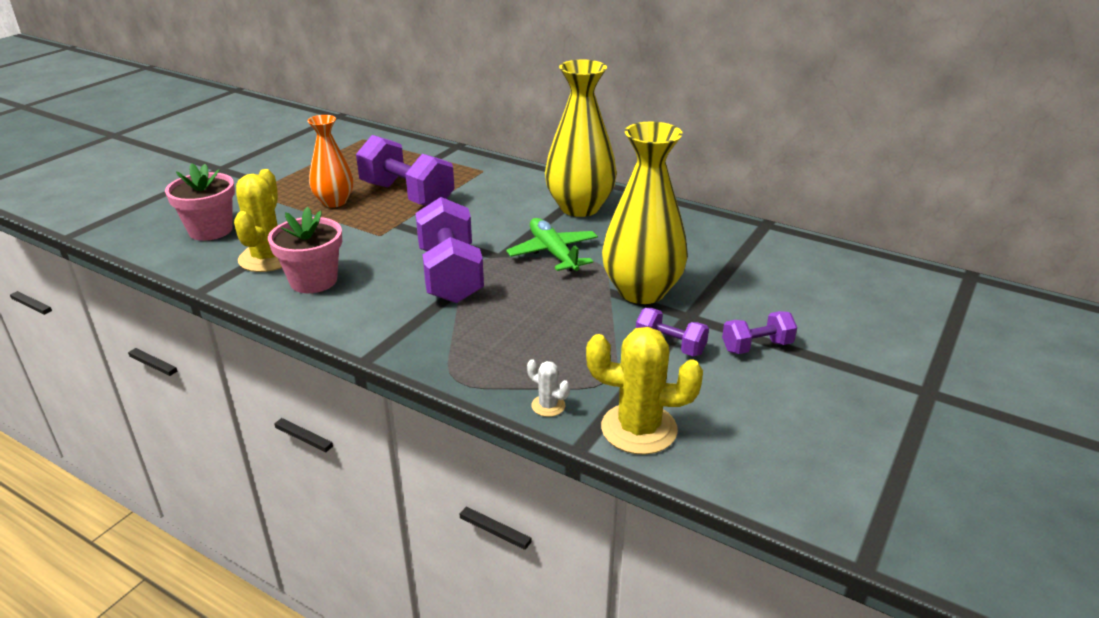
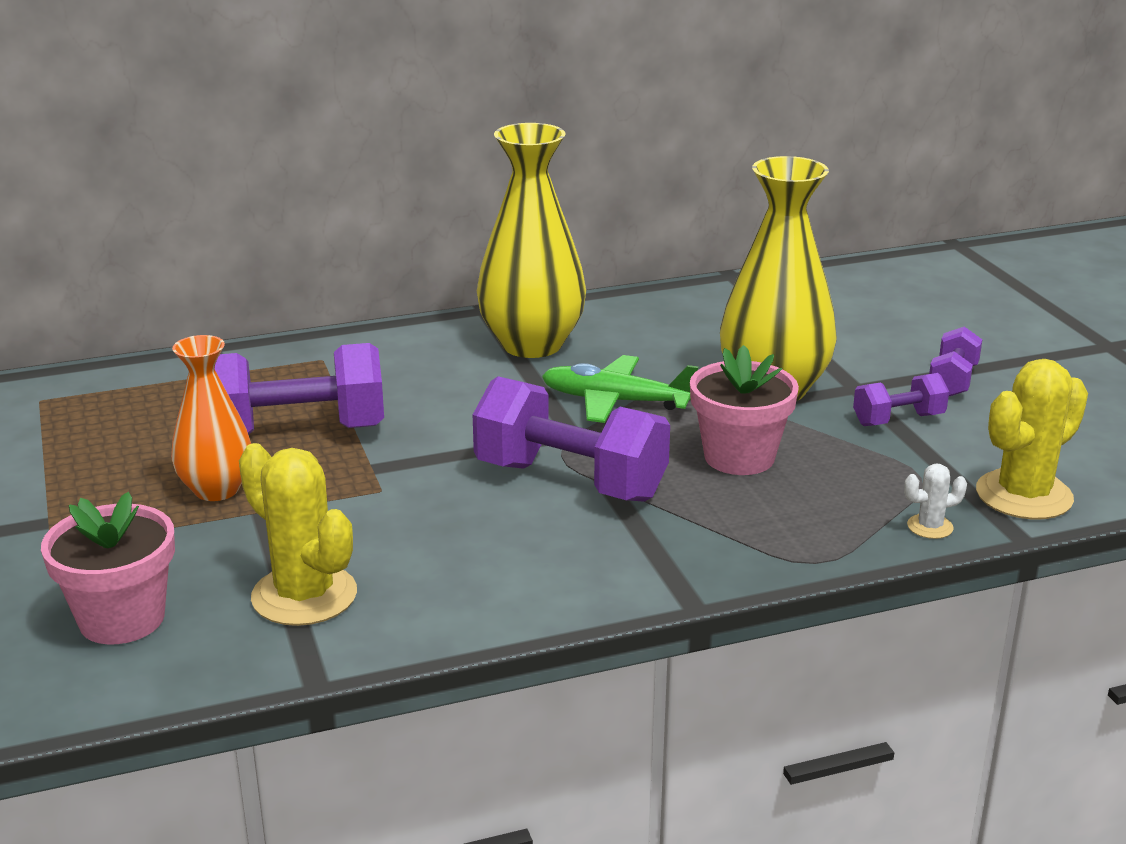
camera: 50 degrees left, 5 degrees down
pink flower pot [268,207,342,293] -> pink flower pot moved to [690,345,799,475]

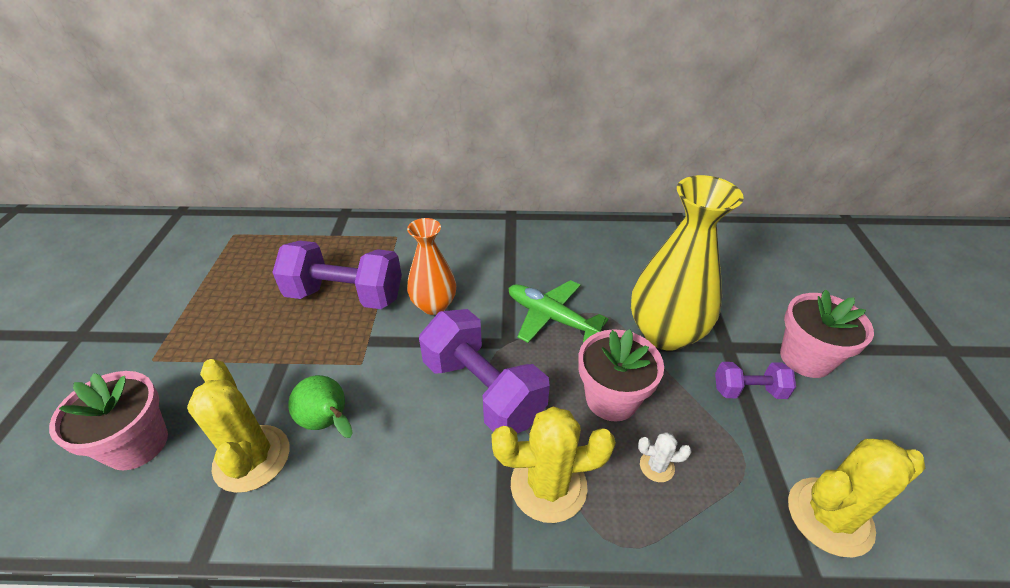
camera: 20 degrees right, 15 degrees up
orange vase [171,335,251,501] -> orange vase moved to [407,218,456,315]
yellow vase [477,123,586,358] -> none
white cactus [904,464,967,539] -> white cactus moved to [638,432,692,482]
purple dumbbell [929,326,982,396] -> pink flower pot [780,290,874,378]
none -> green pear [288,375,353,438]
none -> yellow cactus [491,407,616,523]

